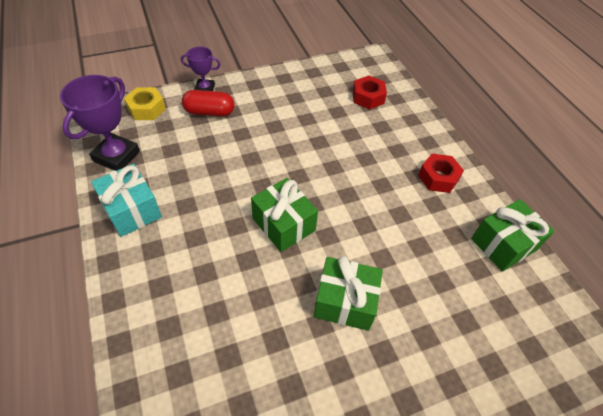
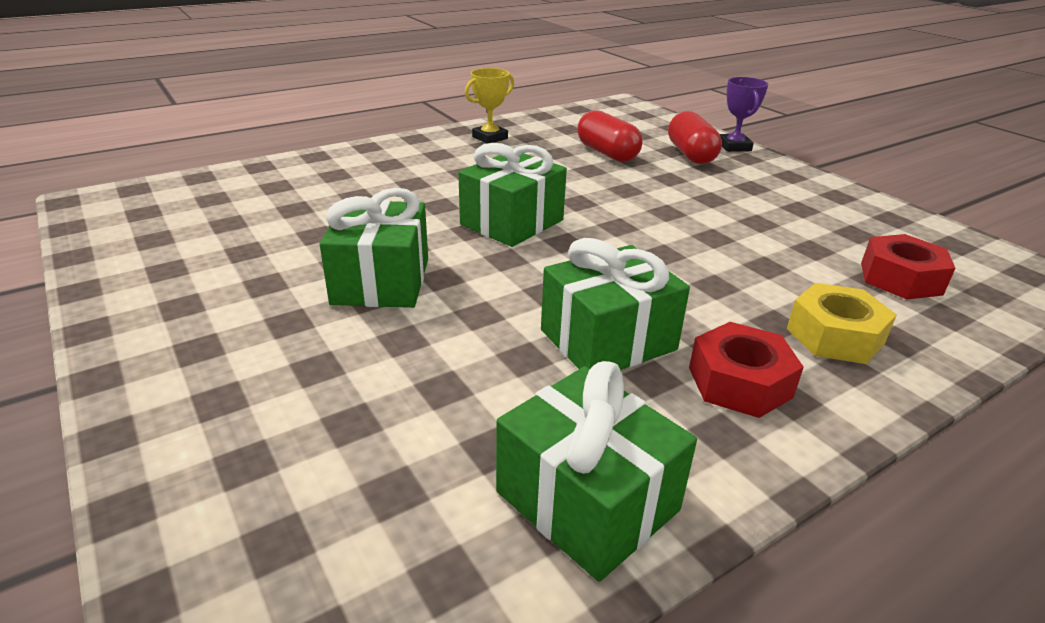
camera: 80 degrees right, 20 degrees down
purple trophy [60,75,140,171] -> none
turquoise gift [91,164,162,237] -> yellow trophy [465,68,514,143]
yellow nut [124,87,166,120] -> yellow nut moved to [787,283,897,364]
none -> green gift [541,238,690,370]
none -> red capsule [577,110,643,162]

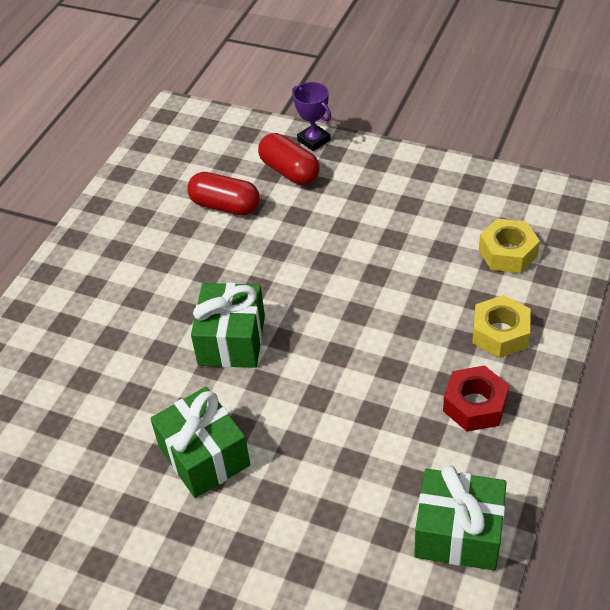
camera: 30 degrees left, 15 degrees up
yellow trophy [465,68,514,143] -> none
green gift [541,238,690,370] -> none
red nut [861,234,955,299] -> yellow nut [479,218,540,273]

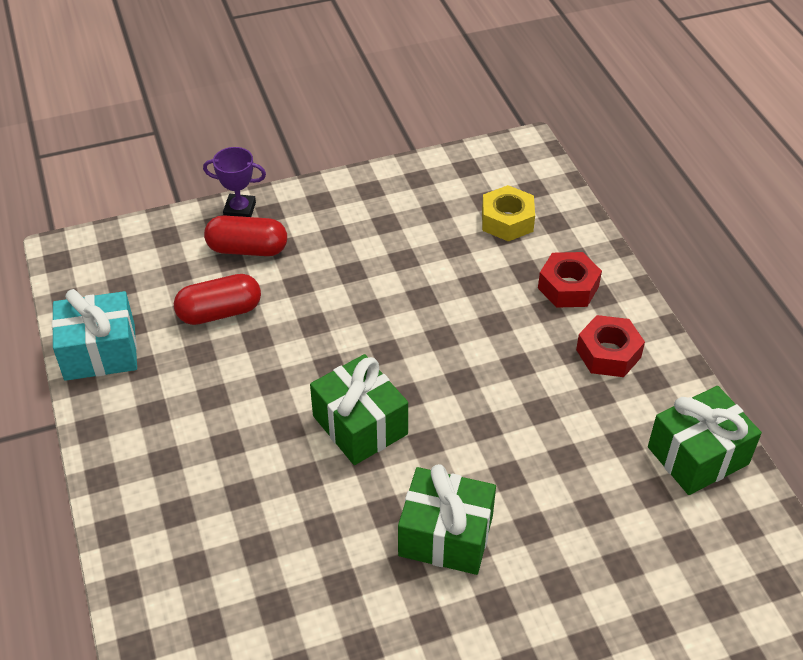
camera: 45 degrees left, 0 degrees up
yellow nut [472,295,531,358] -> red nut [538,252,602,308]
none -> turquoise gift [52,289,137,381]

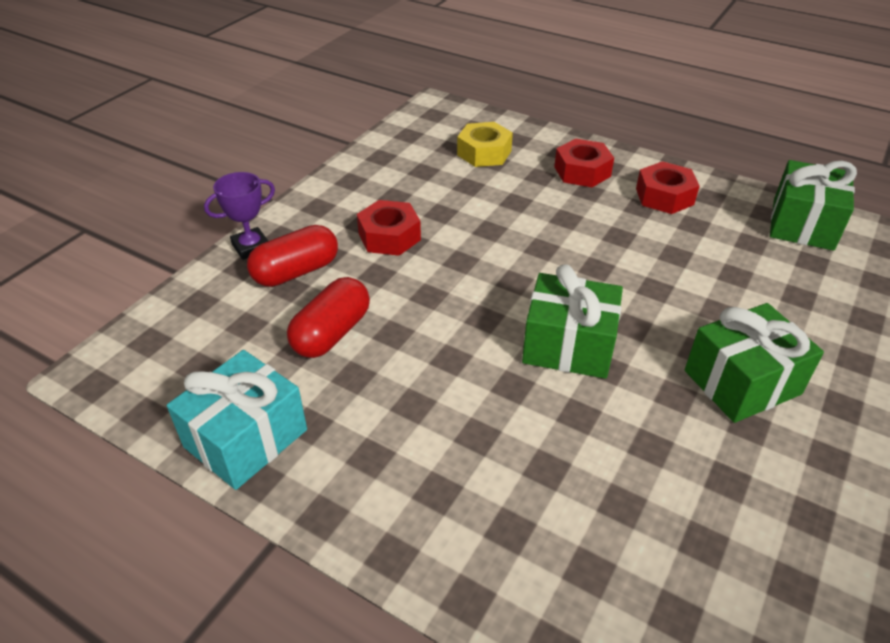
camera: 40 degrees left, 5 degrees down
none -> red nut [357,200,421,256]

